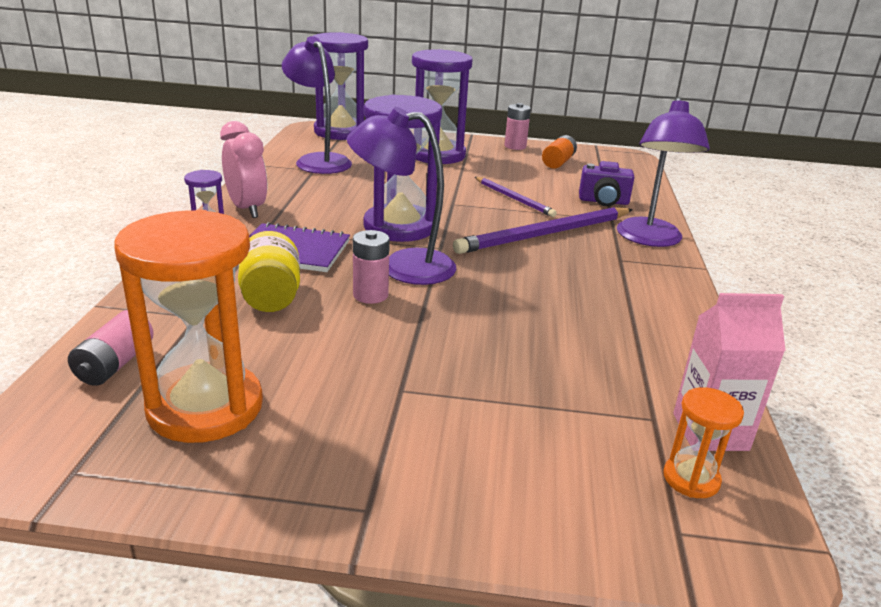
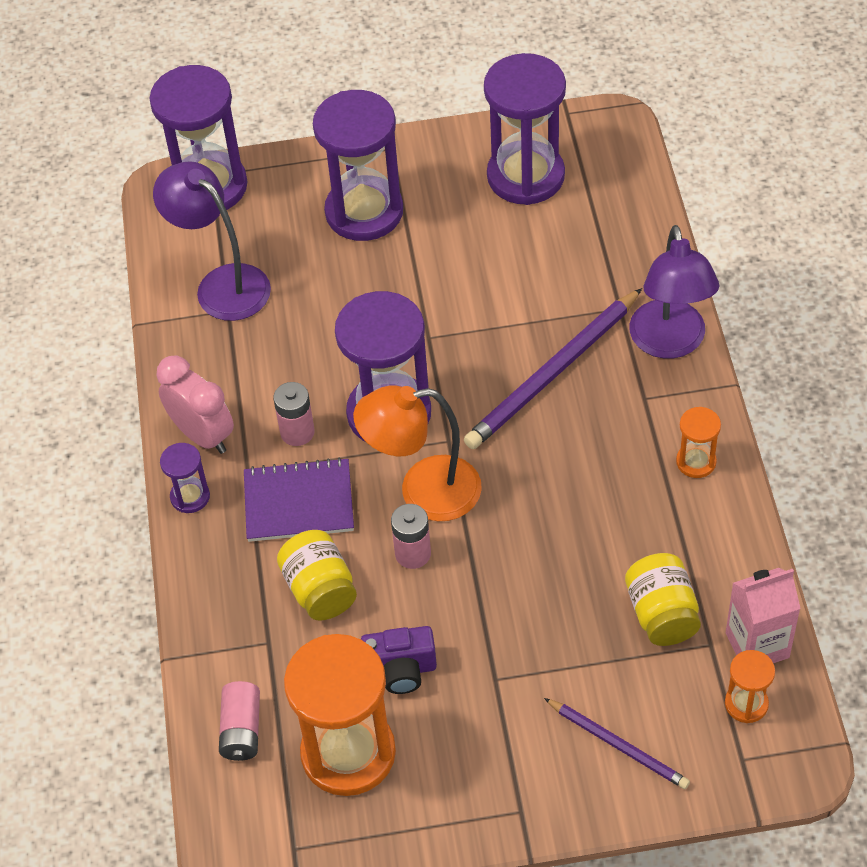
camera: 10 degrees left, 25 degrees up
purple lamp [347,107,456,285] -> orange lamp [353,385,482,521]
purple pencil [475,177,557,217] -> purple pencil moved to [544,698,690,789]
pink battery [505,103,531,150] -> pink battery moved to [273,382,315,446]
orange battery [542,135,577,169] -> purple hourglass [484,53,566,205]
purple camera [579,161,634,206] -> purple camera moved to [361,626,437,694]
none -> yellow jar [625,553,701,646]
none -> orange hourglass [676,407,721,478]

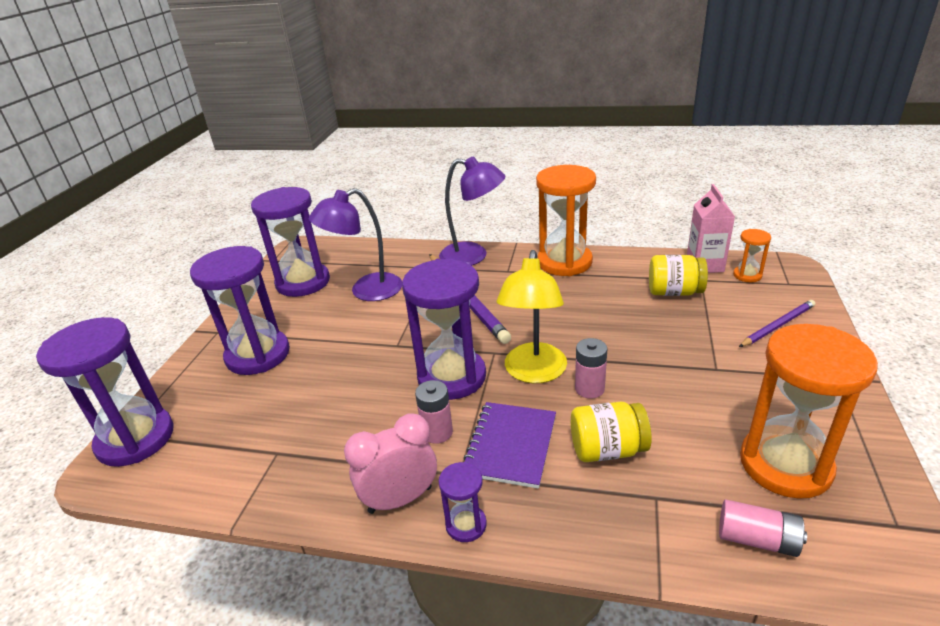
camera: 70 degrees left, 20 degrees down
purple lamp [153,161,271,321] -> purple lamp moved to [309,188,402,301]
orange lamp [353,385,482,521] -> yellow lamp [496,250,567,383]
purple camera [361,626,437,694] -> none
orange hourglass [676,407,721,478] -> orange hourglass [536,165,596,276], size x2.18

